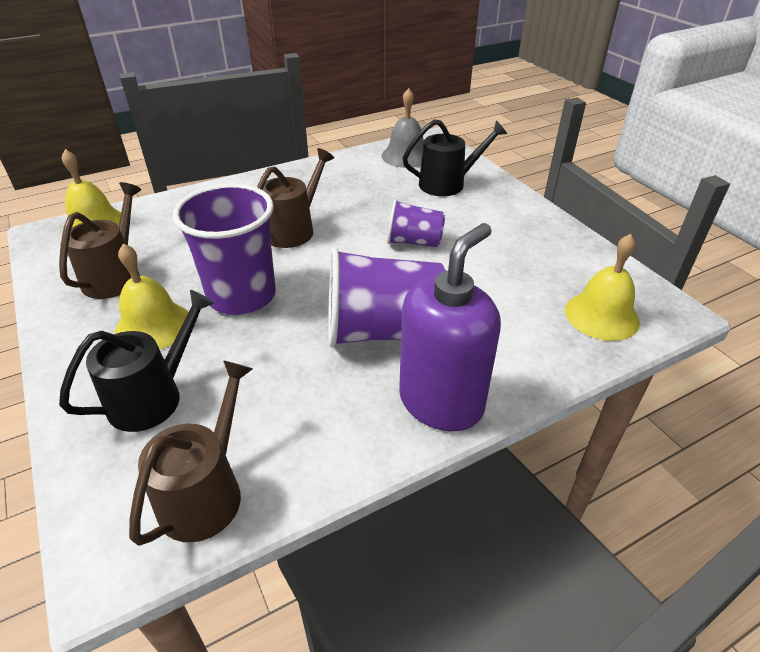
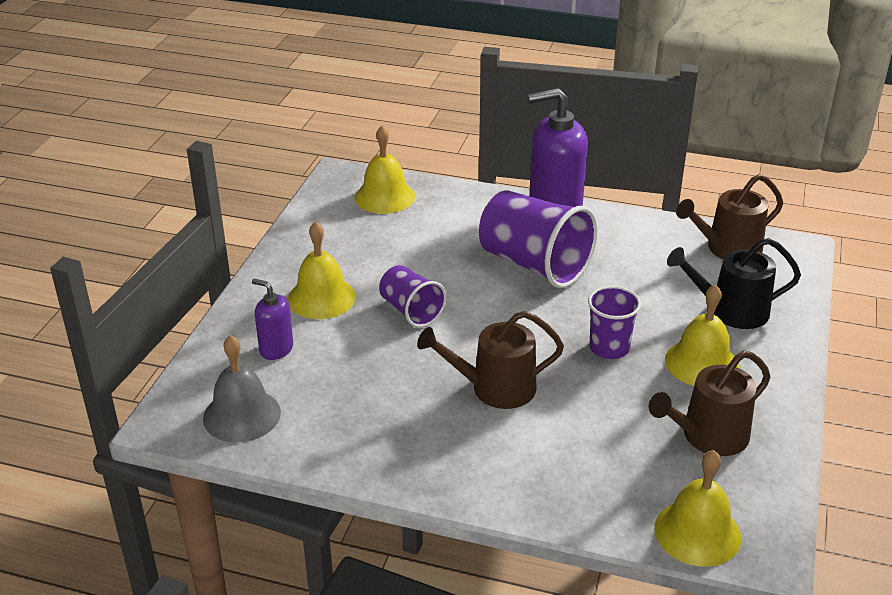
camera: 135 degrees left, 5 degrees down
purple cup [173,184,276,315] -> purple cup [588,286,641,359], size x0.57
black watering can [403,119,507,196] -> purple soap dispenser [252,279,293,360]
none -> yellow bell [288,222,356,319]

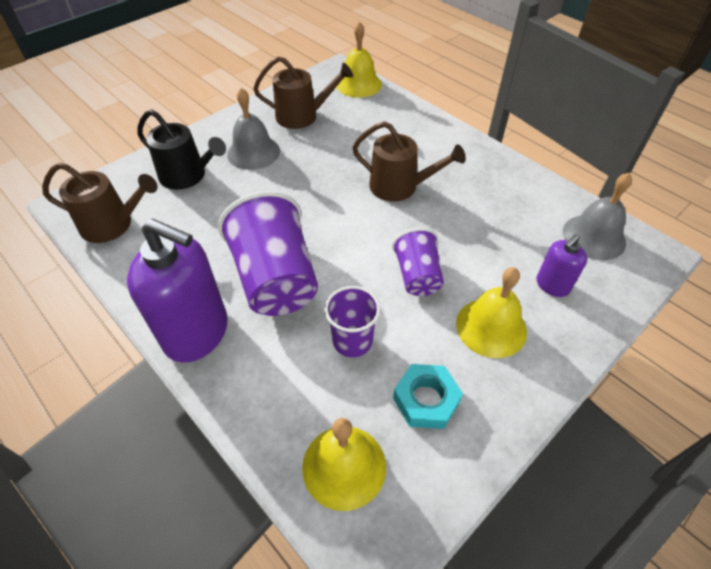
camera: 150 degrees left, 15 degrees up
purple soap dispenser [252,279,293,360] -> purple soap dispenser turned 75 degrees clockwise [537,234,587,297]
purple cup [588,286,641,359] -> purple cup moved to [324,286,380,357]
yellow bell [665,284,739,386] -> grey bell [227,88,280,170]
none -> turquoise nut [393,364,463,429]

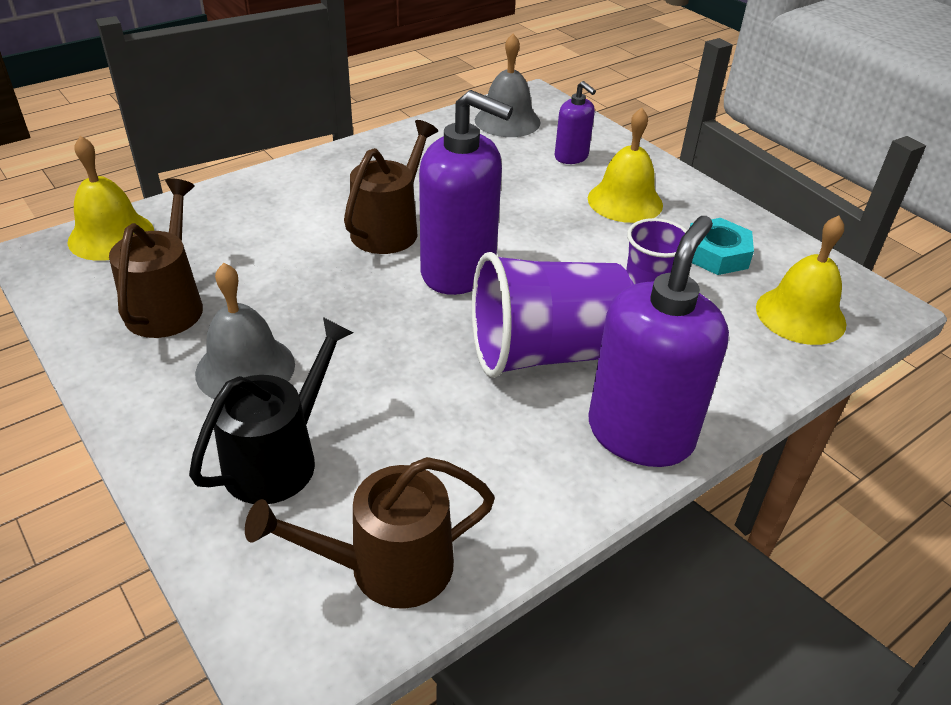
camera: 85 degrees left, 10 degrees down
brown watering can [42,163,158,243] -> brown watering can turned 120 degrees counterclockwise [245,457,495,609]
purple cup [392,228,444,296] -> none
none -> purple soap dispenser [419,90,513,295]

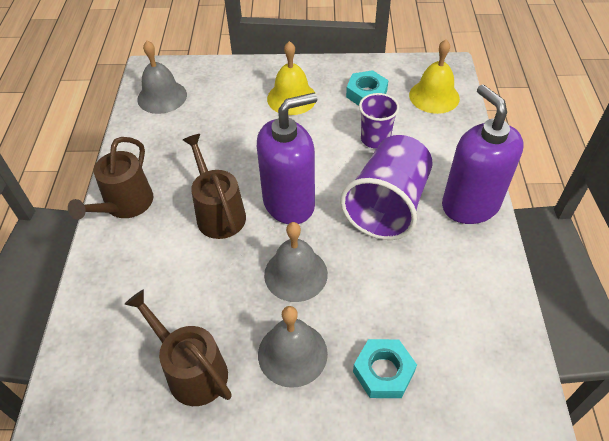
camera: 50 degrees left, 10 degrees up
yellow bell [68,136,154,261] -> none
black watering can [189,317,353,504] -> turquoise nut [353,339,417,398]
brown watering can [245,457,495,609] -> brown watering can moved to [68,137,153,220]
purple soap dispenser [555,81,596,164] -> none
none -> grey bell [264,222,328,302]

